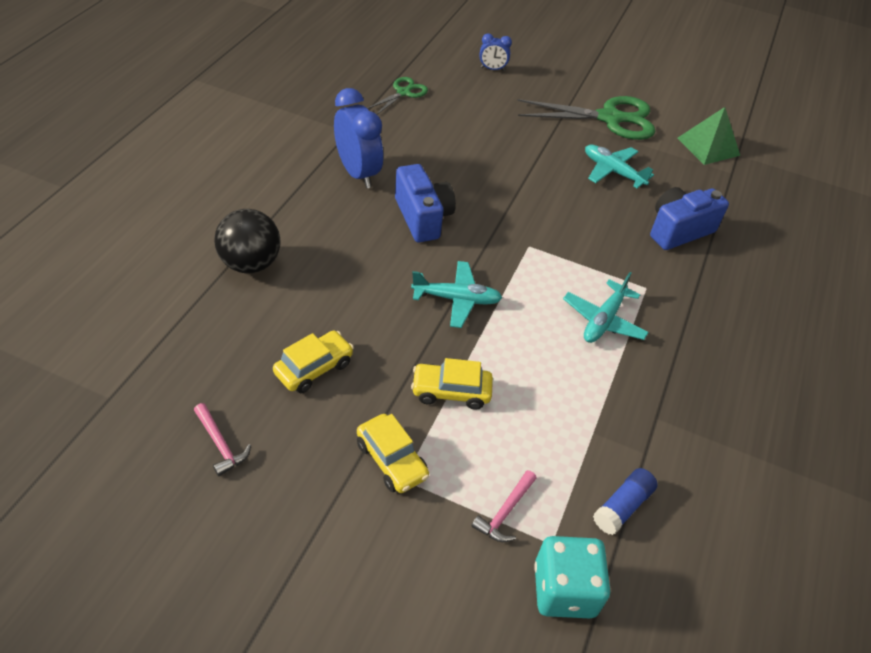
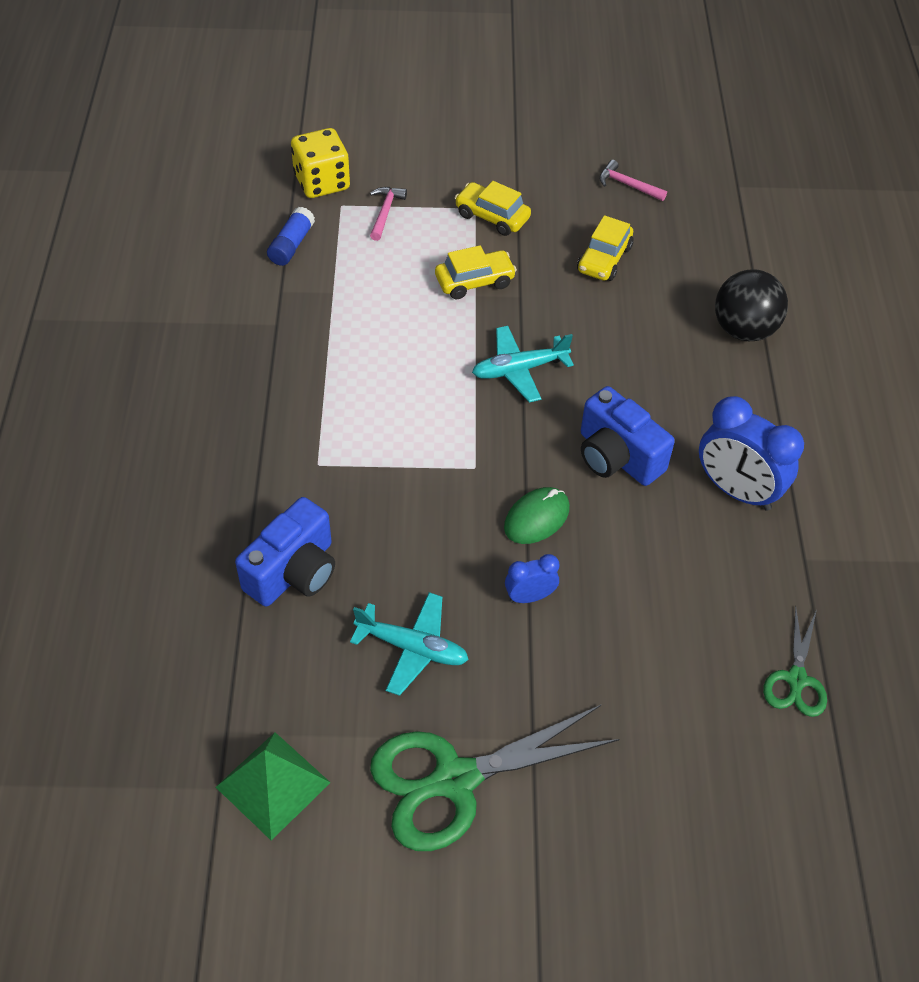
camera: 160 degrees right, 5 degrees up
blue clock [479,33,512,71] -> blue clock moved to [505,554,559,603]
turquoise dice [534,536,610,618] -> yellow dice [291,128,350,198]
turquoise plane [563,272,649,343] -> none
none -> green mouse [504,487,570,544]

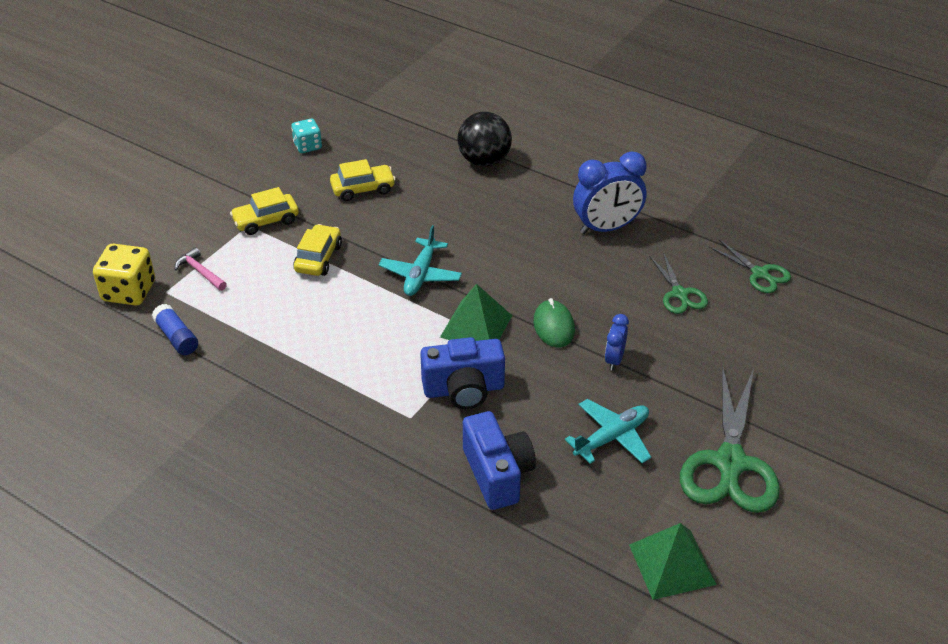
camera: 55 degrees left, 10 degrees down
yellow car [577,215,633,281] -> yellow car turned 75 degrees counterclockwise [330,159,396,201]
blue camera [581,386,675,486] -> blue camera moved to [420,337,505,409]
pink hammer [599,160,667,201] -> turquoise dice [291,119,322,153]
none -> green pyramid [440,284,512,341]
none -> green scissors [649,252,708,314]

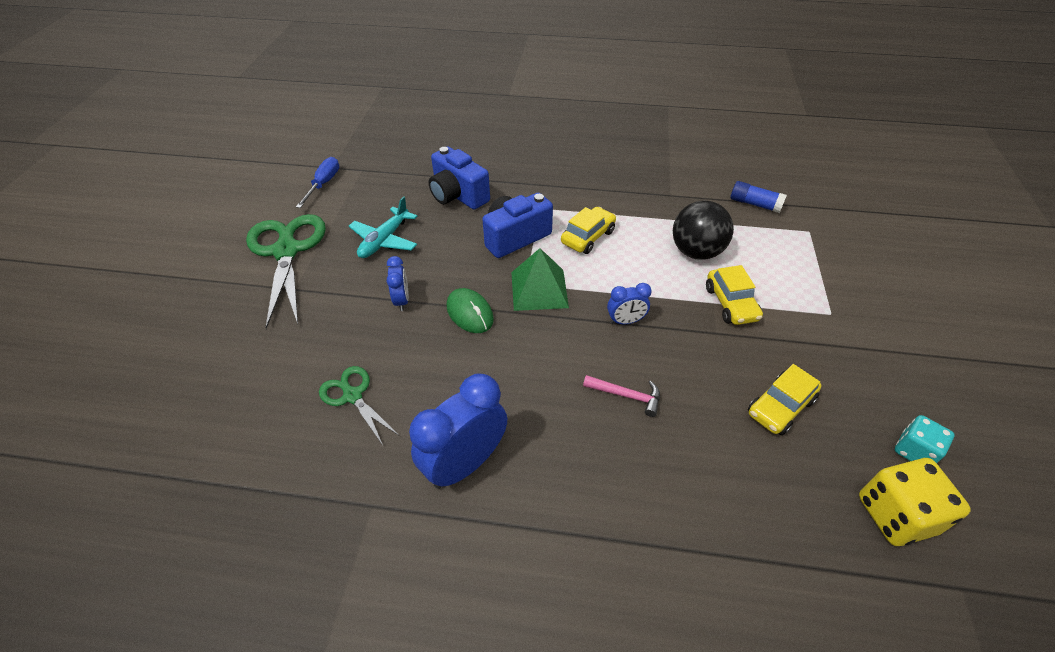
camera: 155 degrees right, 5 degrees up
yellow dice [93,244,155,306] -> yellow dice moved to [859,458,971,546]
pink hammer [175,247,227,291] -> pink hammer moved to [583,375,660,417]
yellow car [230,187,299,235] -> yellow car moved to [561,207,616,254]
turquoise plane [379,225,462,296] -> blue clock [607,283,652,324]
black ball [457,112,512,167] -> black ball moved to [673,200,734,260]
green pyramid [629,523,717,600] -> blue screwdriver [296,157,339,208]
green scissors [709,240,791,293] -> none

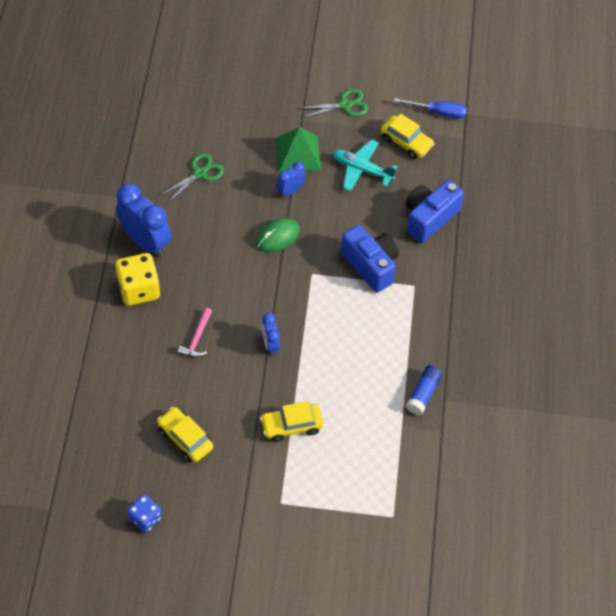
camera: 85 degrees right, 10 degrees up
green scissors [246,214,326,329] -> green scissors [299,89,368,118], size x0.53
blue clock [386,256,409,311] -> blue clock turned 150 degrees clockwise [276,161,306,197]
green pyramid [511,248,569,311] -> green pyramid moved to [275,127,321,173]
yellow car [561,207,616,254] -> yellow car moved to [380,114,434,159]
black ball [673,200,734,260] -> none
blue glue stick [730,181,787,213] -> blue glue stick moved to [406,365,443,415]
yellow dice [859,458,971,546] -> yellow dice moved to [115,253,160,306]
turquoise dice [895,415,955,463] -> blue dice [127,494,162,533]

